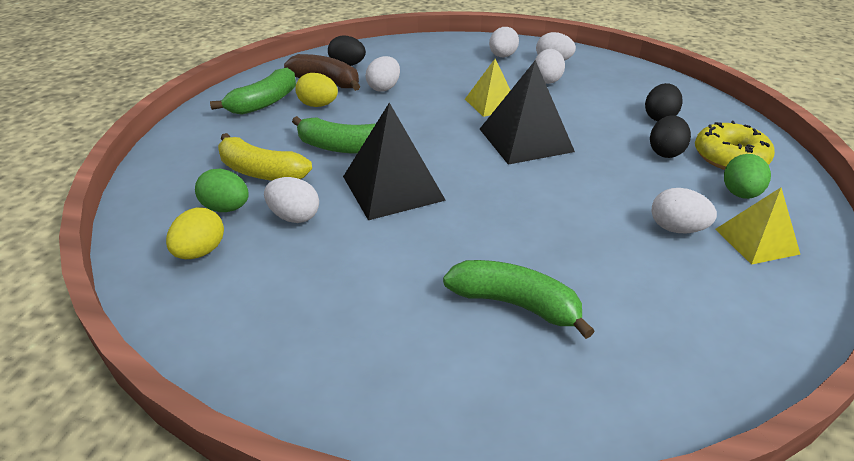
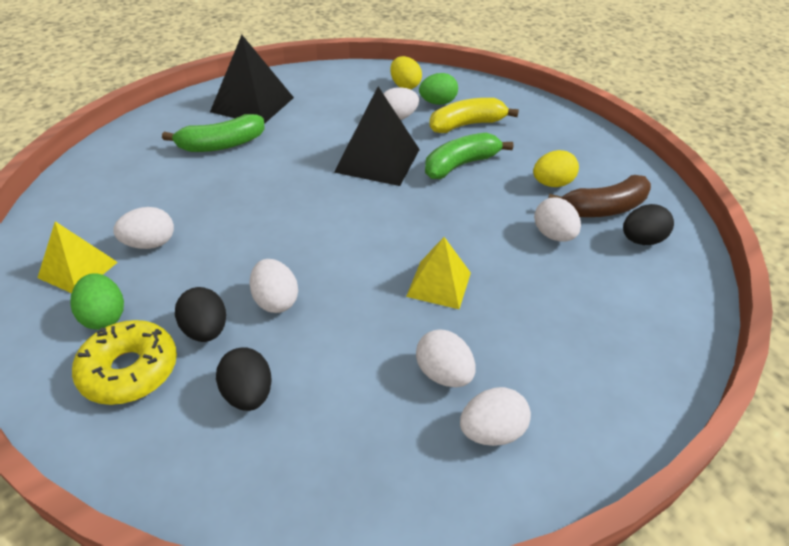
camera: 130 degrees right, 5 degrees up
green banana [210,68,296,115] -> none
black pyramid [480,60,575,165] -> black pyramid moved to [210,35,294,124]
white egg [489,27,519,57] -> white egg moved to [250,259,298,313]

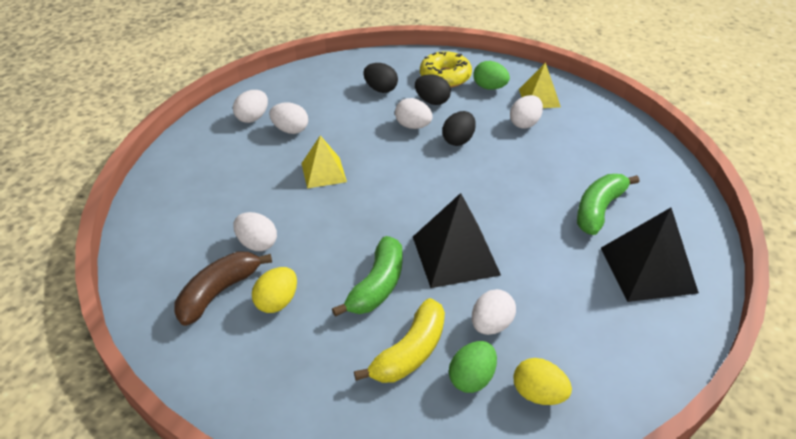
camera: 150 degrees right, 0 degrees up
black egg [623,204,674,245] -> black egg moved to [442,111,476,146]

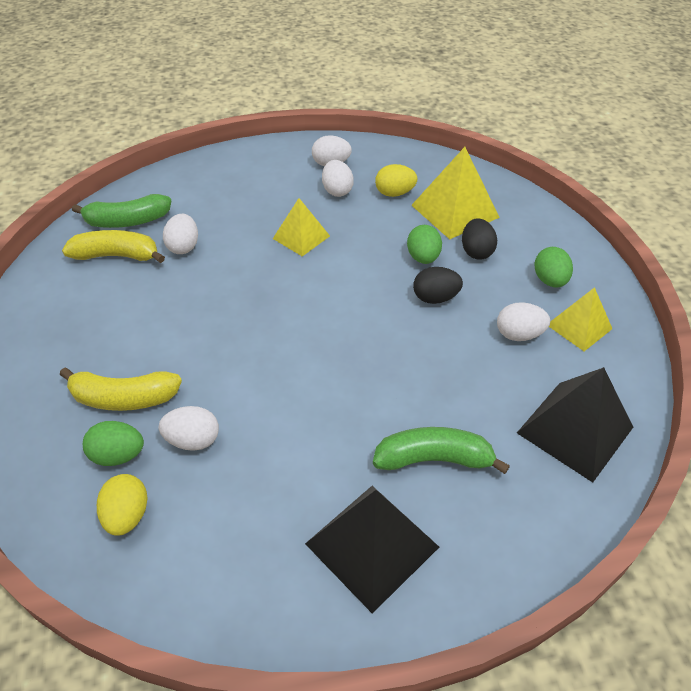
camera: 55 degrees right, 5 degrees up
brown banana [174,251,272,326] -> yellow banana [62,230,165,263]
yellow egg [252,267,297,313] -> yellow egg moved to [375,164,418,197]
green banana [332,236,403,317] -> green banana moved to [72,194,171,228]
black egg [363,63,398,93] -> yellow pyramid [411,147,500,239]
white egg [395,98,432,129] -> green egg [407,225,442,264]
black pyramid [413,193,501,288] -> black pyramid moved to [517,367,633,482]
yellow donut [420,51,472,88] -> none

